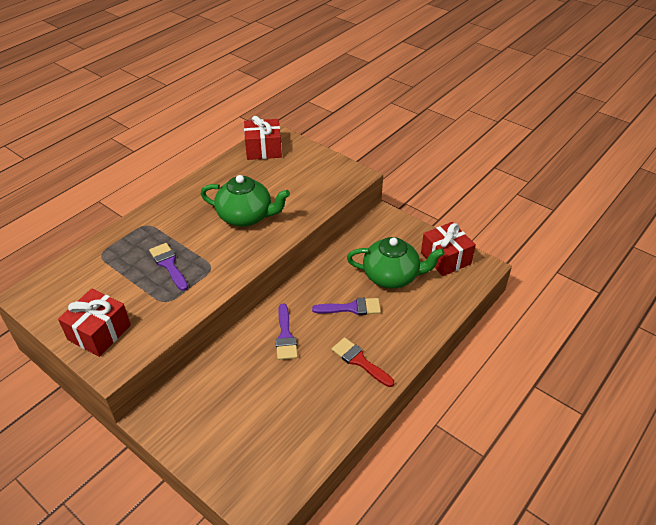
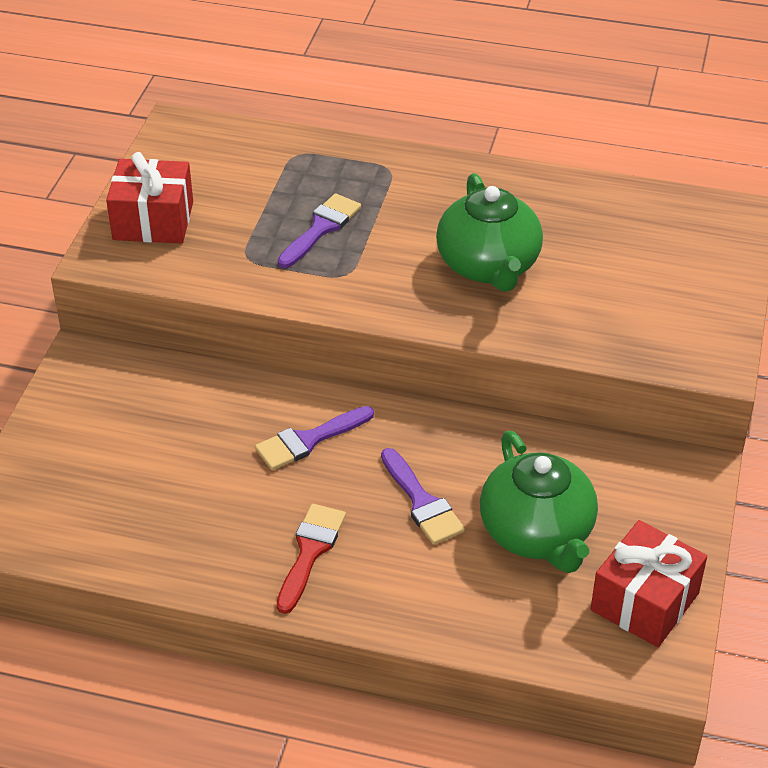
camera: 65 degrees right, 0 degrees up
red gift [244,116,282,160] -> none

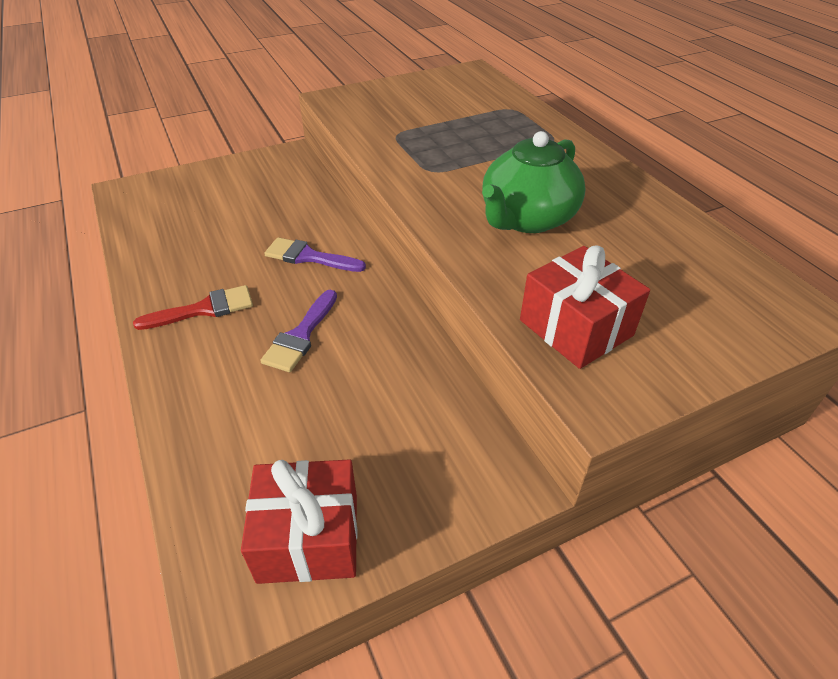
camera: 50 degrees right, 0 degrees up
red gift [106,152,193,243] -> red gift moved to [520,245,650,369]
purple brush [278,193,361,268] -> none
green teapot [480,431,598,573] -> none

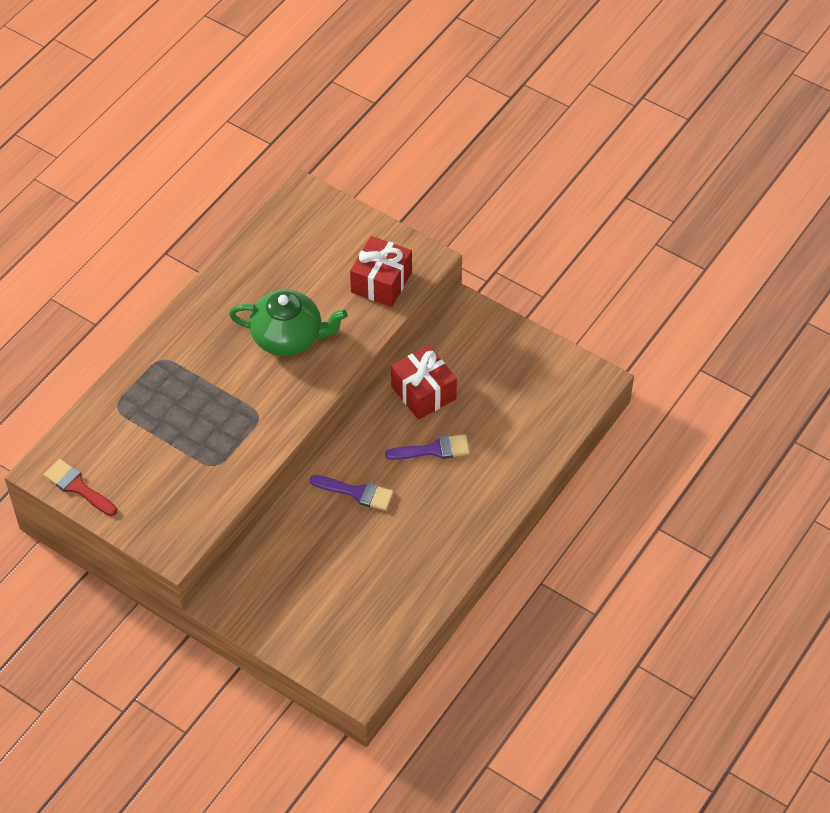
camera: 120 degrees left, 10 degrees up
red brush [133,285,253,330] -> red brush moved to [44,459,117,516]
red gift [241,459,358,584] -> red gift moved to [391,345,457,420]
purple brush [264,237,366,272] -> purple brush turned 60 degrees counterclockwise [310,475,394,511]

